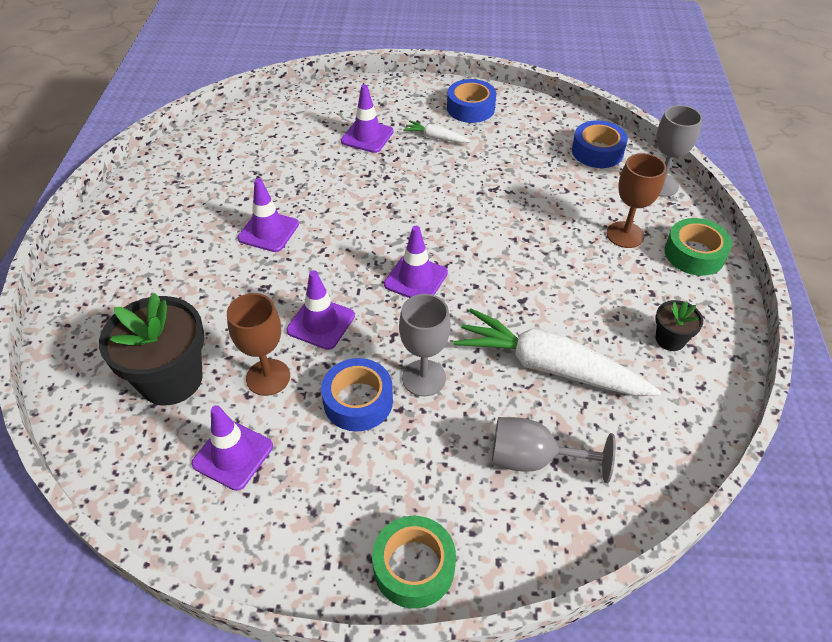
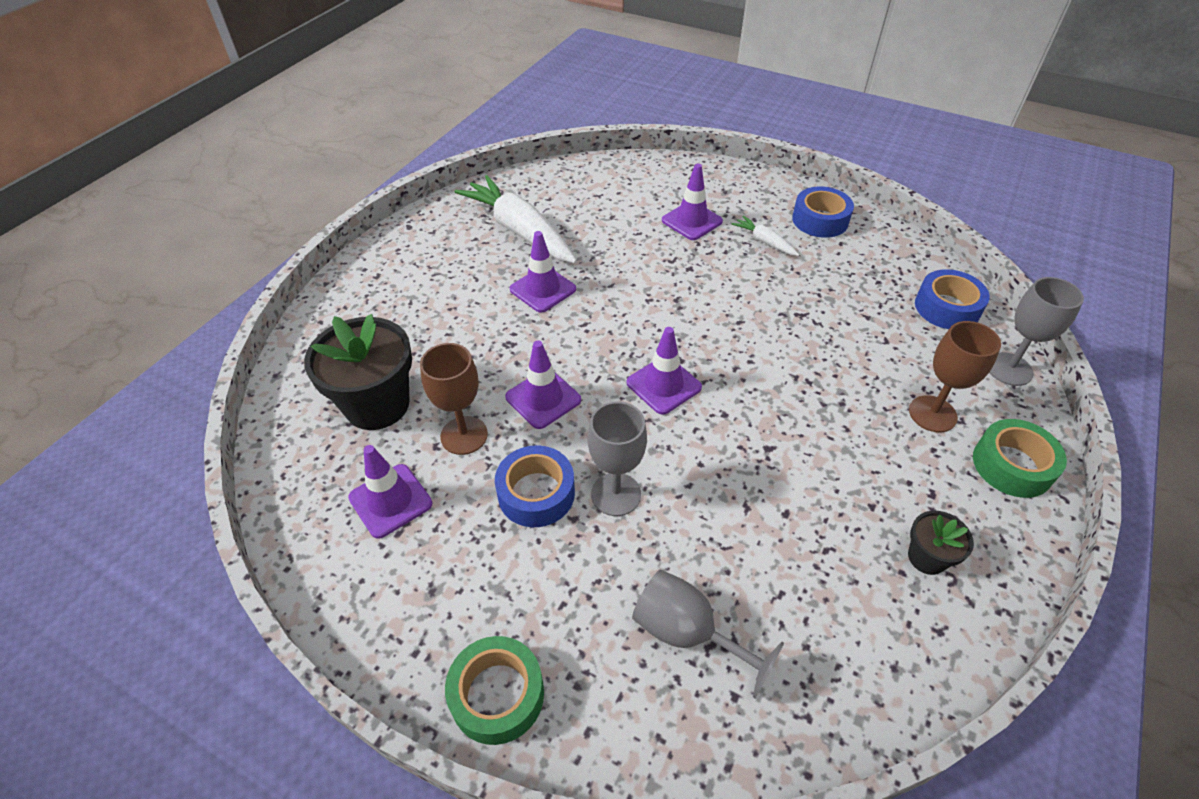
camera: 25 degrees right, 0 degrees up
white carrot [453,308,661,396] -> white carrot moved to [455,175,577,263]

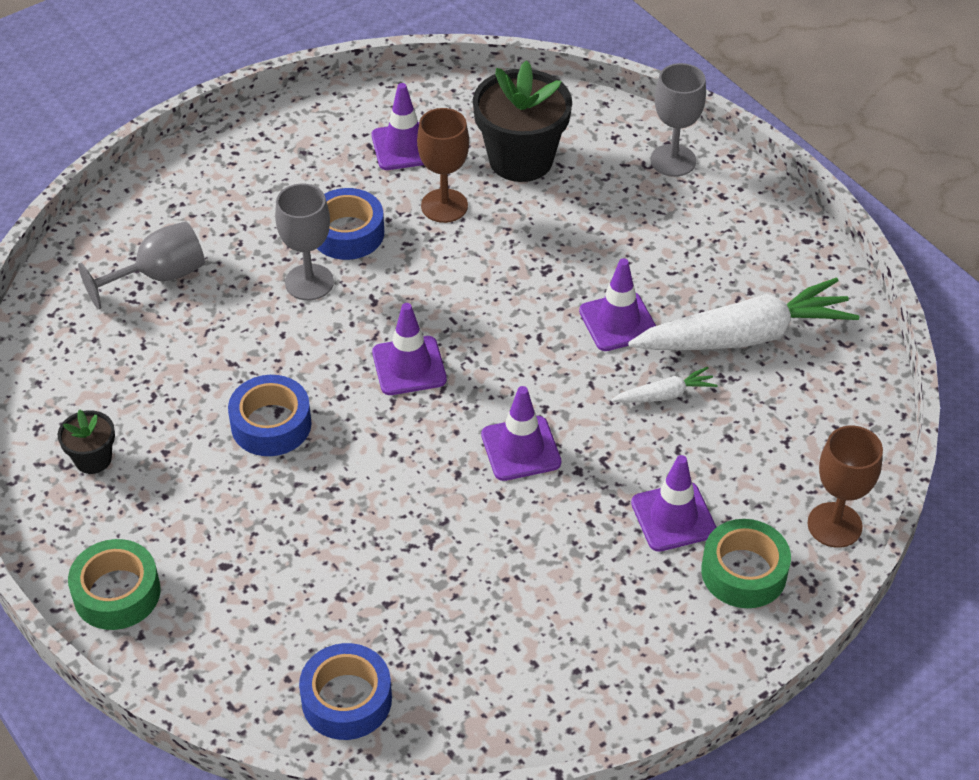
camera: 115 degrees right, 0 degrees up
green tape [445,636,544,745] -> green tape moved to [701,519,791,608]
purple traffic cone [505,341,581,429] -> purple traffic cone moved to [481,386,561,481]
white carrot [731,216,799,256] -> white carrot moved to [611,367,718,403]
blue tape [792,187,854,238] -> blue tape moved to [228,375,312,456]
brown goblet [909,321,1001,432] -> brown goblet moved to [808,425,883,548]
grey goblet [989,277,1084,386] -> grey goblet moved to [650,63,706,177]

